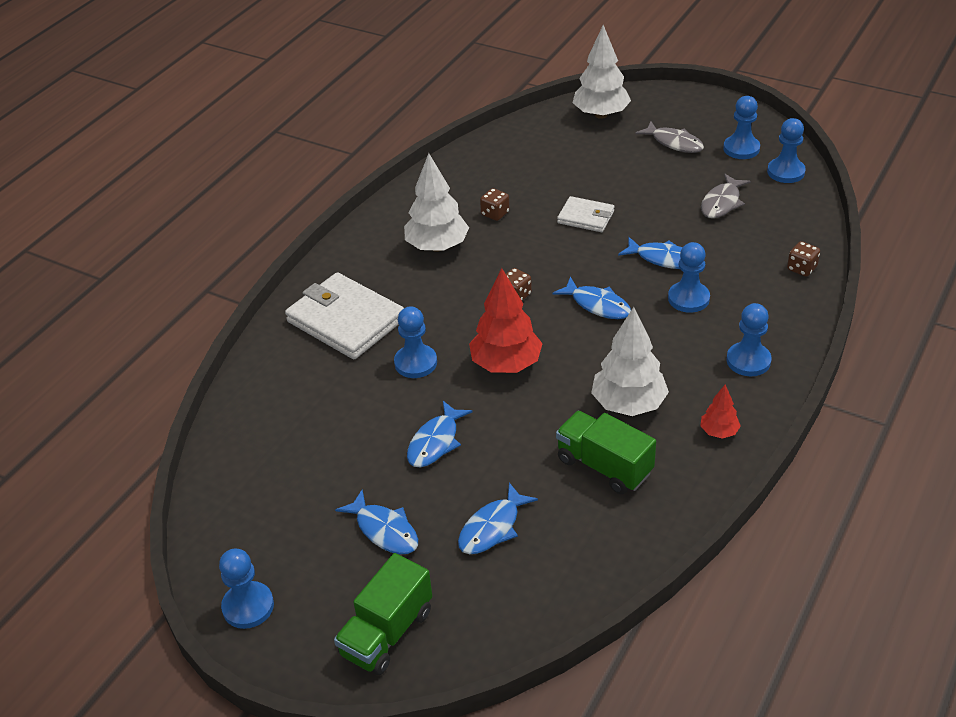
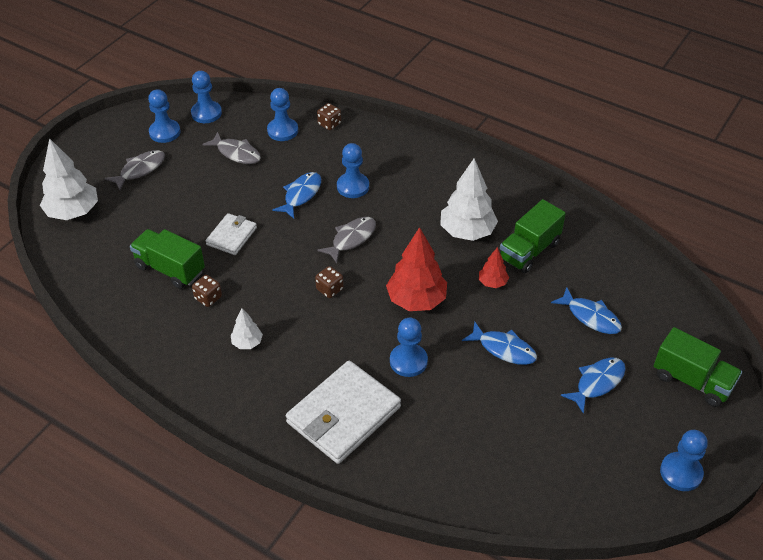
camera: 90 degrees left, 5 degrees up
white tree [404,153,469,252] -> white tree [231,308,263,349], size x0.51
blue fish [553,277,631,319] -> grey fish [317,217,376,264]
red tree [700,384,741,439] -> red tree moved to [479,247,509,288]
blue pawn [727,303,771,376] -> blue pawn moved to [267,88,298,141]
none -> green truck [130,229,205,289]

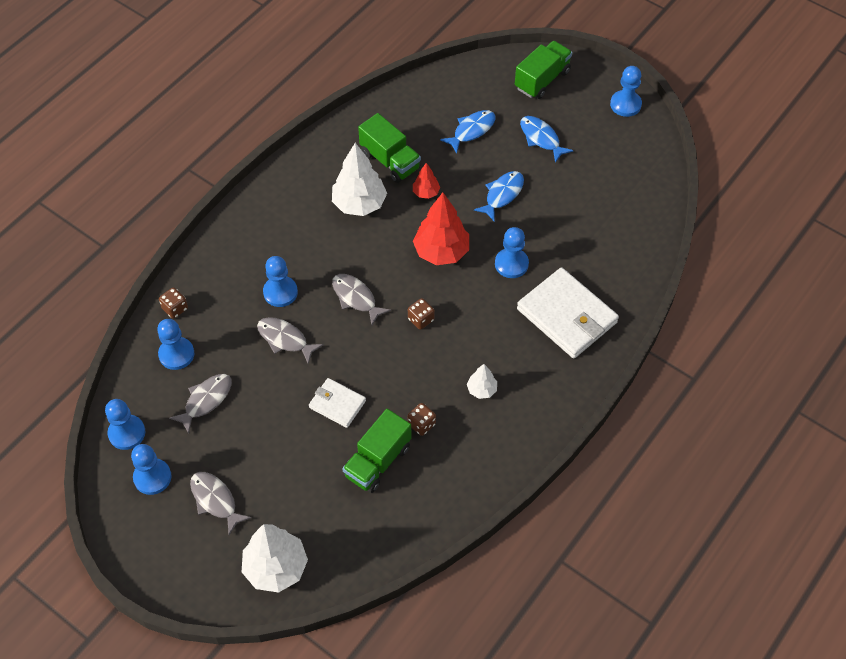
camera: 85 degrees left, 10 degrees up
blue fish [273,172,321,219] -> grey fish [257,317,324,364]

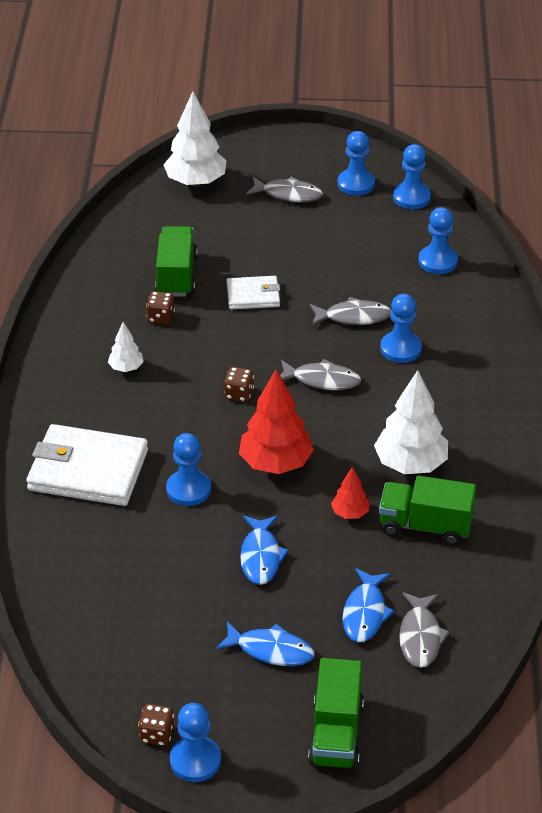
camera: 145 degrees right, 15 degrees down
brown dice [159,287,188,319] -> brown dice moved to [138,704,174,746]
grey fish [169,374,232,434] -> grey fish moved to [399,592,450,668]

